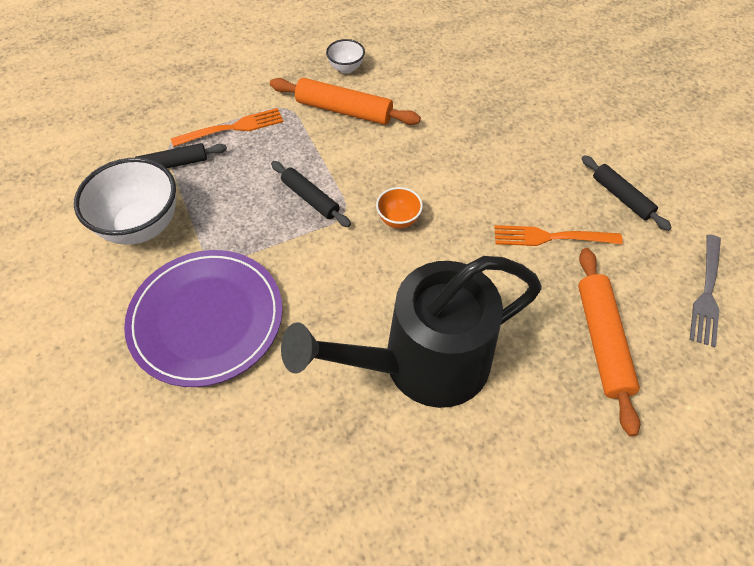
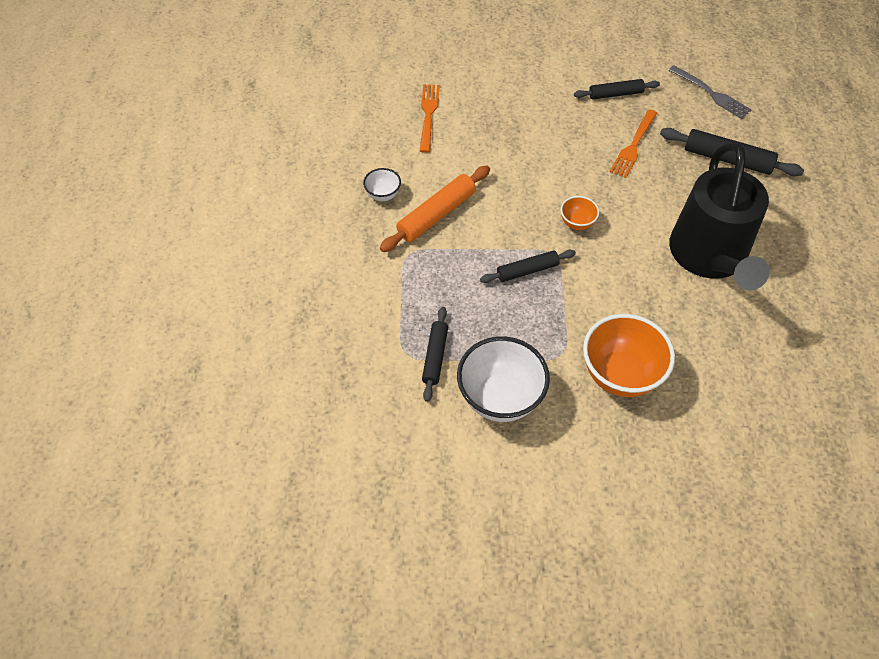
camera: 65 degrees left, 0 degrees up
purple plate [124,250,283,387] -> orange bowl [583,314,675,397]
orange fork [171,108,283,147] -> orange fork moved to [420,84,440,153]
orange rolling pin [578,248,640,436] -> black rolling pin [660,128,804,176]

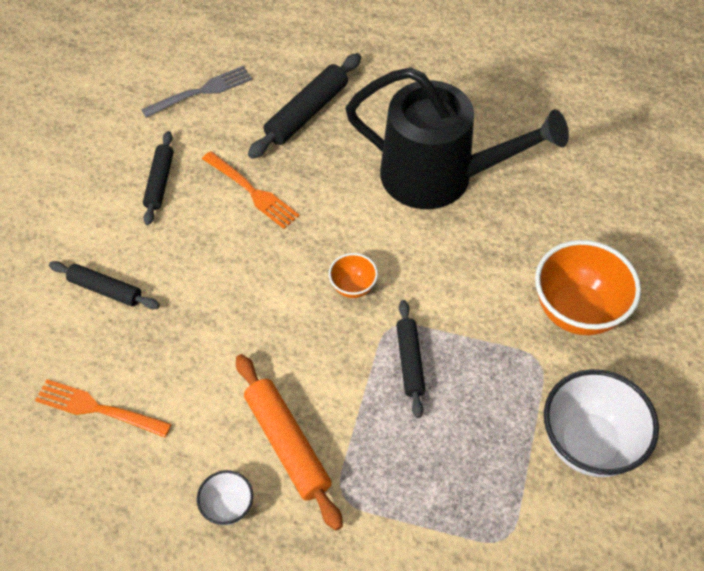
camera: 75 degrees left, 0 degrees up
black rolling pin [422,307,448,402] -> black rolling pin moved to [49,261,160,309]

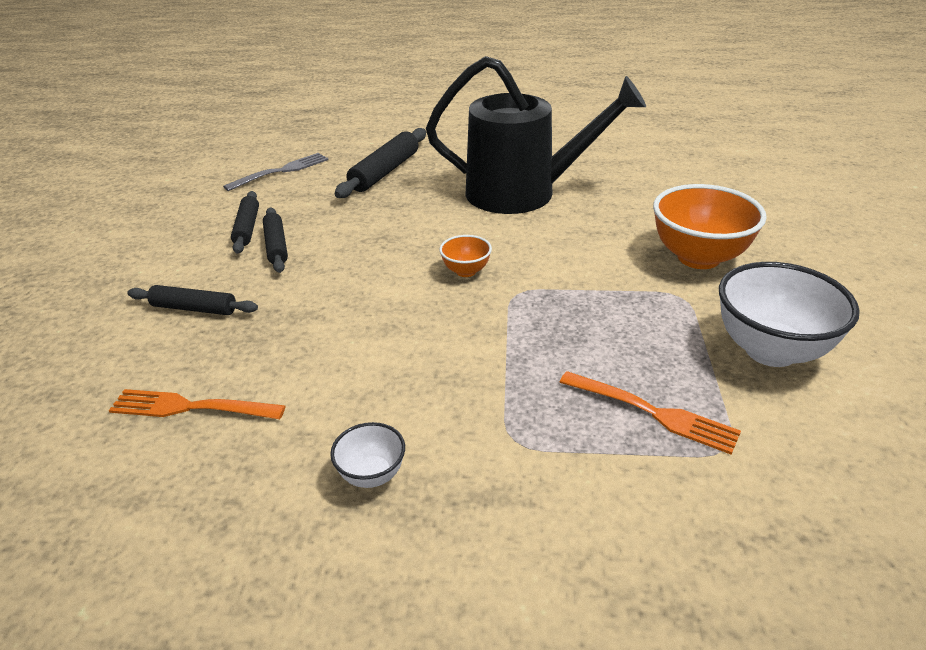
camera: 10 degrees left, 20 degrees down
orange fork [202,151,300,229] -> orange fork moved to [559,371,741,455]
orange rolling pin [236,354,343,531] -> none
black rolling pin [396,300,426,418] -> black rolling pin moved to [263,208,288,273]

